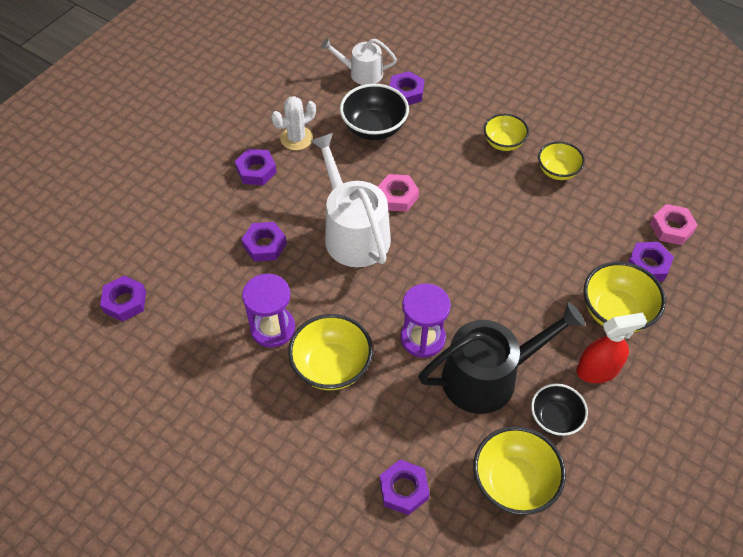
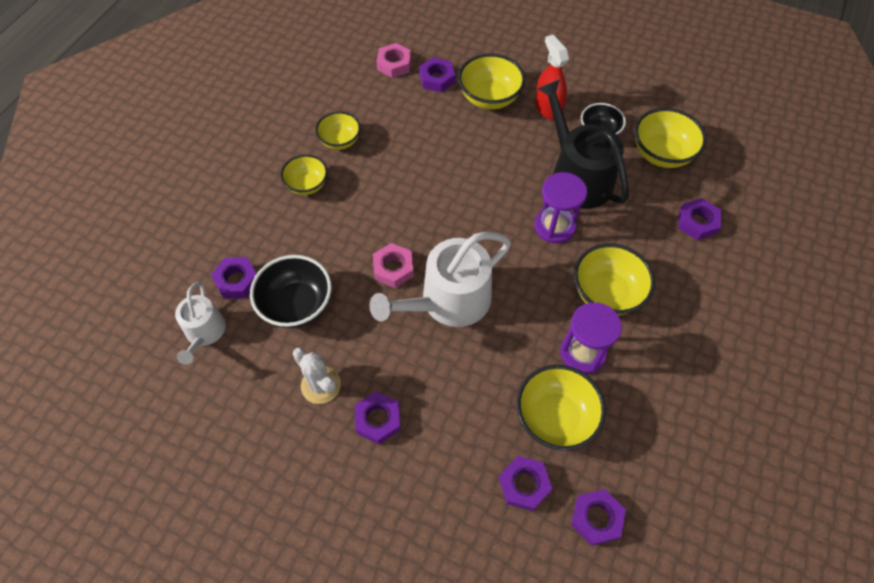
camera: 100 degrees left, 5 degrees up
purple nut [241,222,287,262] -> purple nut moved to [499,456,552,511]
none -> yellow bowl [516,365,606,451]

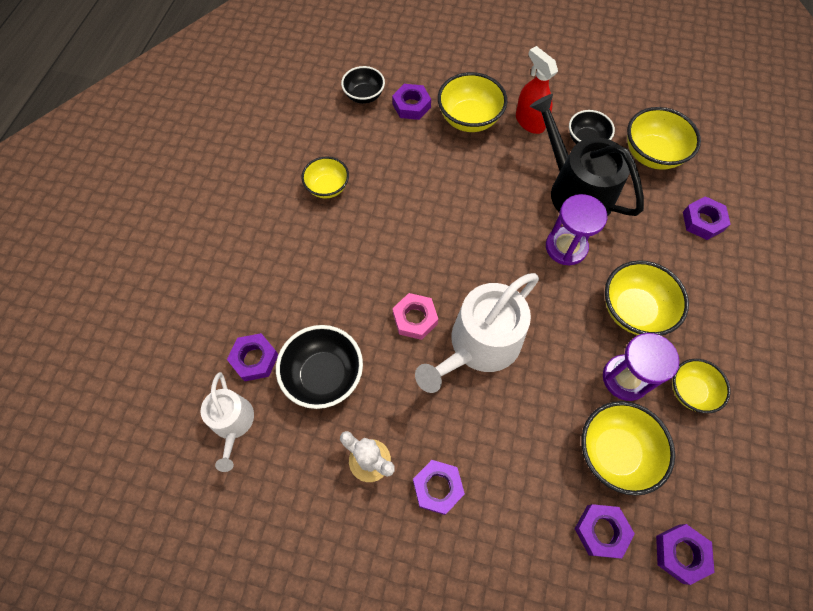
camera: 10 degrees left, 5 degrees up
yellow bowl [280,155,328,195] -> yellow bowl moved to [672,359,731,413]
pink nut [376,43,411,78] -> black bowl [341,66,385,104]

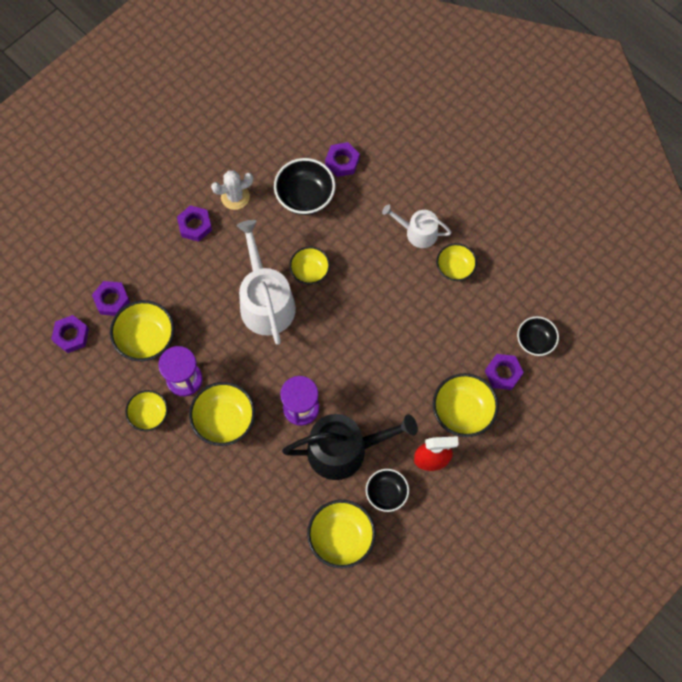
camera: 120 degrees right, 5 degrees up
white watering can [201,372,254,472] -> white watering can moved to [382,204,452,248]
pink nut [393,293,438,340] -> yellow bowl [289,247,330,285]
purple nut [683,196,731,240] -> none

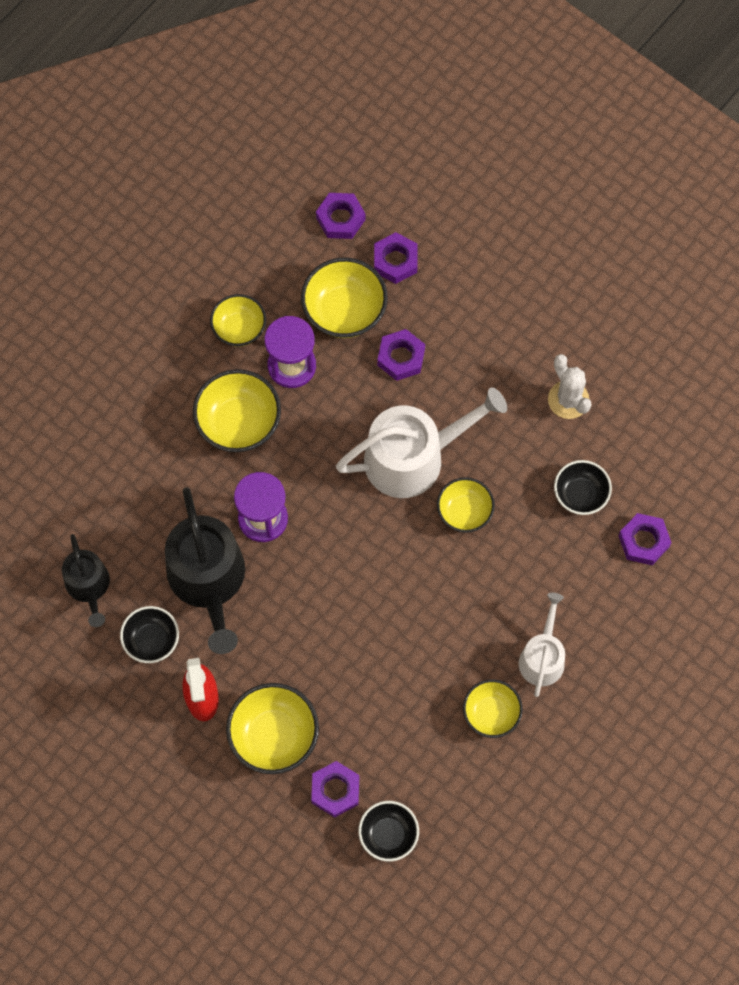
camera: 85 degrees right, 0 degrees up
purple nut [177,205,212,242] -> purple nut moved to [377,329,425,381]
black bowl [274,158,335,215] -> black bowl [554,460,612,515], size x0.65
yellow bowl [307,500,376,569] -> black watering can [62,534,110,627]

